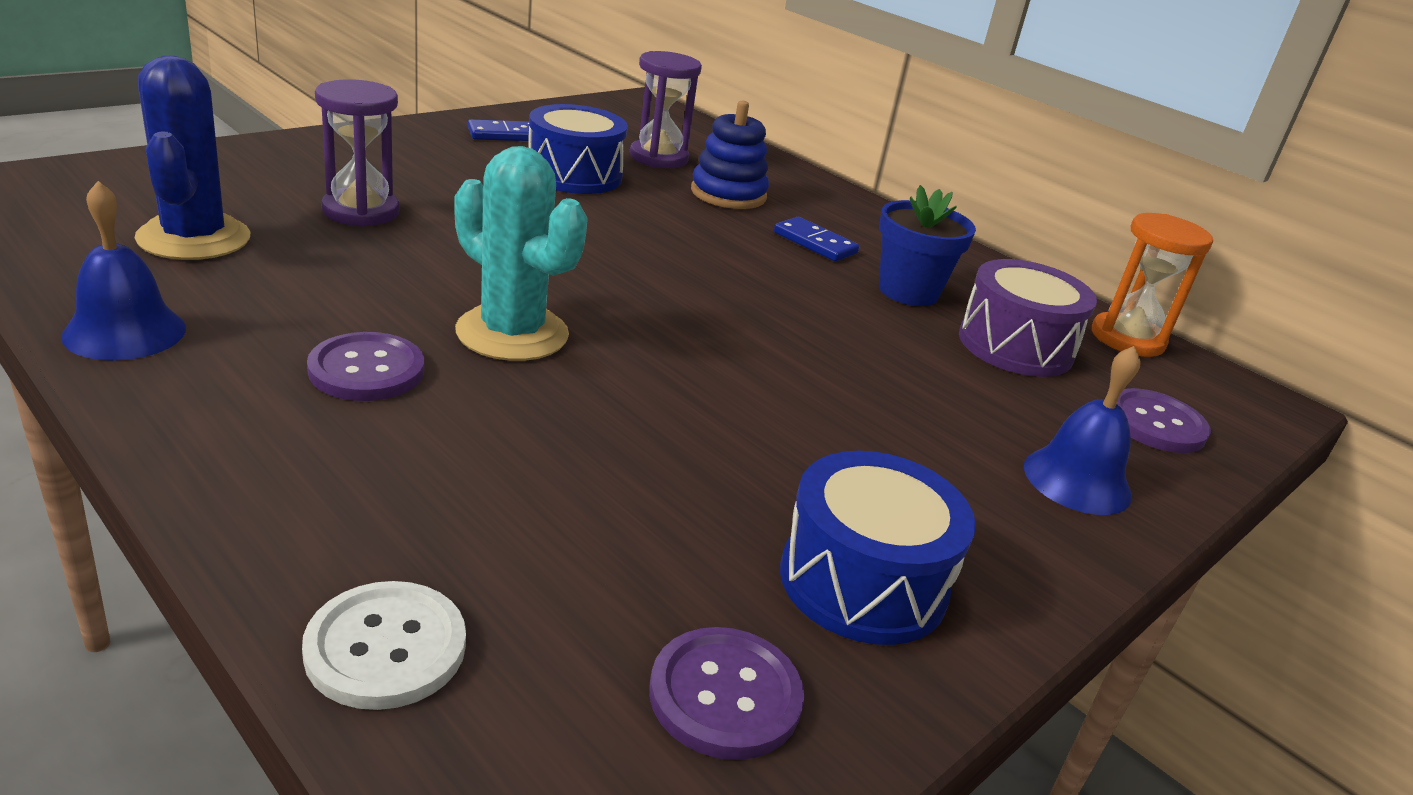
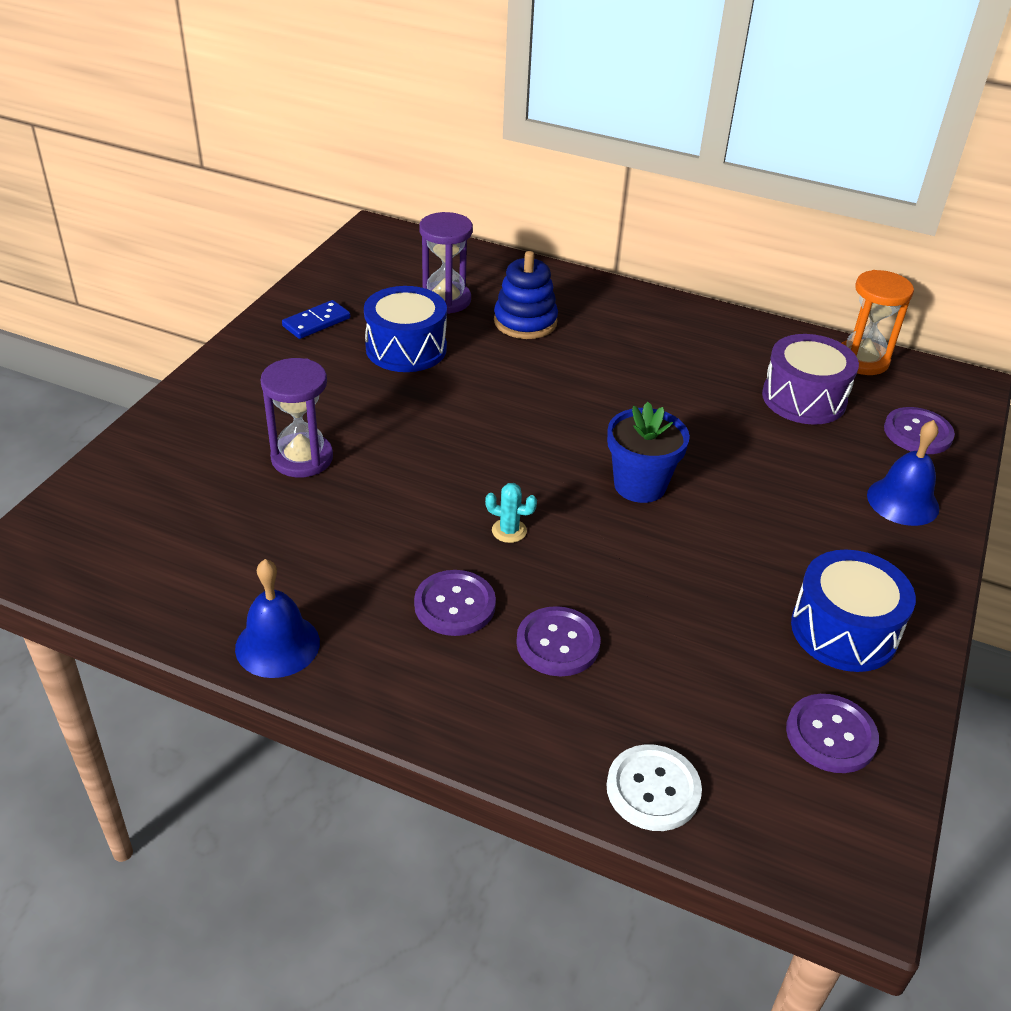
camera: 20 degrees left, 10 degrees up
blue cactus [134,56,250,260] -> none
turquoise cactus [454,146,588,361] -> turquoise cactus [485,483,537,543], size x0.42
blue domino [774,217,859,261] -> none
blue flower pot [879,185,976,306] -> blue flower pot moved to [607,402,690,503]
none -> purple button [516,606,601,676]

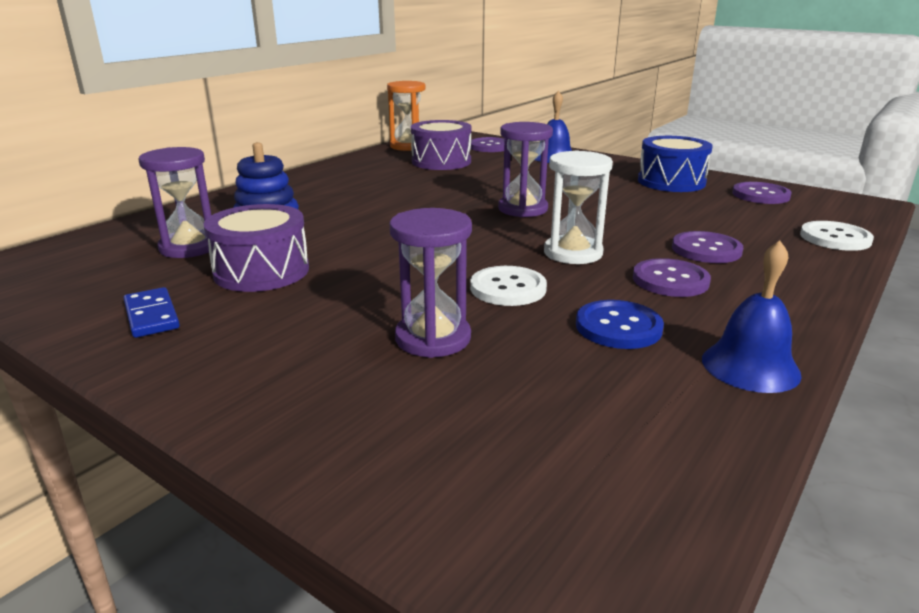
camera: 75 degrees left, 15 degrees down
blue drum [364,286,447,372] -> purple drum [204,204,309,292]
turquoise cactus [485,483,537,543] -> white hourglass [544,150,613,264]
blue flower pot [607,402,690,503] -> purple hourglass [498,122,553,217]
none -> white button [470,266,547,306]
none -> blue button [576,300,664,349]

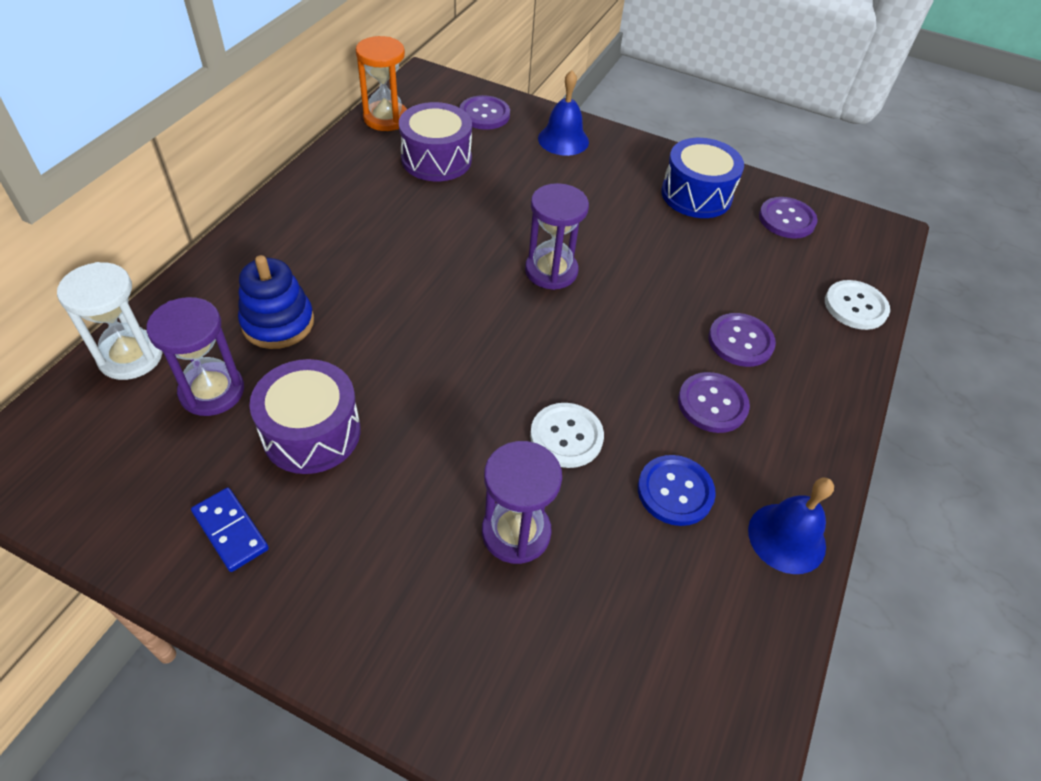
camera: 15 degrees left, 25 degrees up
white hourglass [544,150,613,264] -> white hourglass moved to [57,262,163,380]

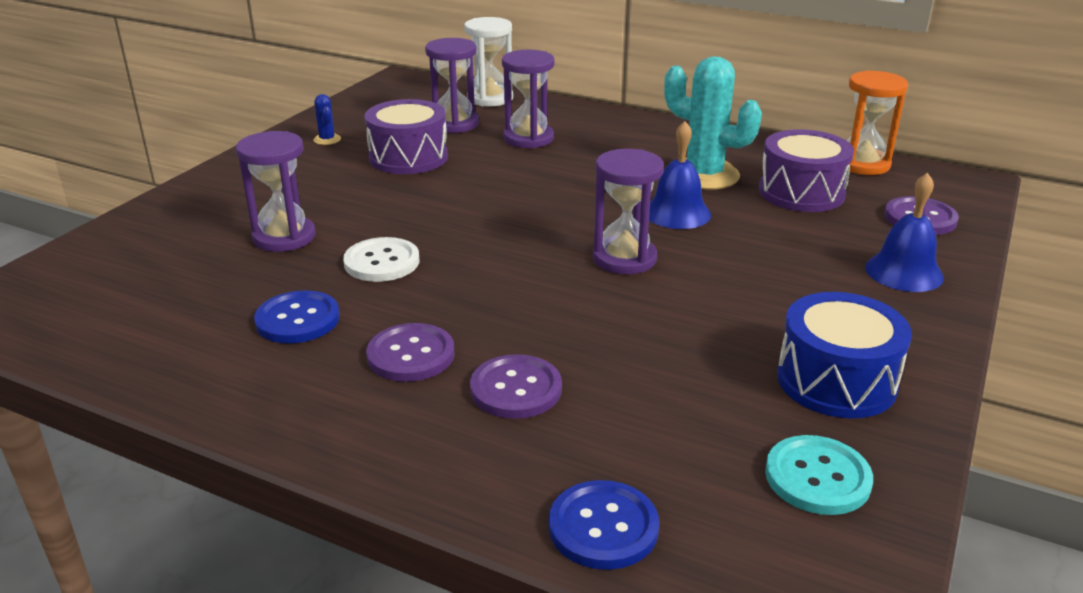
camera: 95 degrees right, 20 degrees down
blue domino [191,487,269,572] -> blue cactus [313,94,341,145]
blue stacking toy [238,255,314,349] -> purple hourglass [502,50,555,148]
blue bell [748,477,834,574] -> blue bell moved to [649,121,711,229]
purple button [759,197,818,239] -> turquoise button [765,435,873,515]
white button [825,280,890,330] -> blue button [549,480,659,570]
none -> turquoise cactus [664,56,762,190]

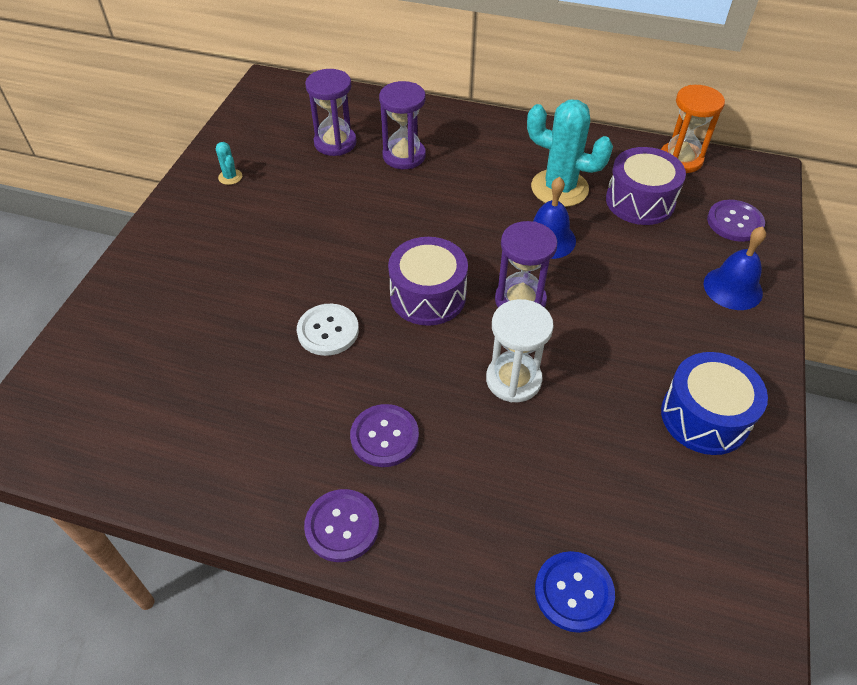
camera: 10 degrees left, 20 degrees up
purple hourglass [236,131,316,252] -> none
blue button [254,290,340,343] -> none
blue cactus [313,94,341,145] -> turquoise cactus [215,142,242,185]
purple drum [365,99,448,174] -> purple drum moved to [388,237,468,326]
white hourglass [464,17,513,106] -> white hourglass moved to [486,299,554,402]
purple button [470,354,562,419] -> purple button moved to [304,489,379,562]
turquoise button [765,435,873,515] -> none

